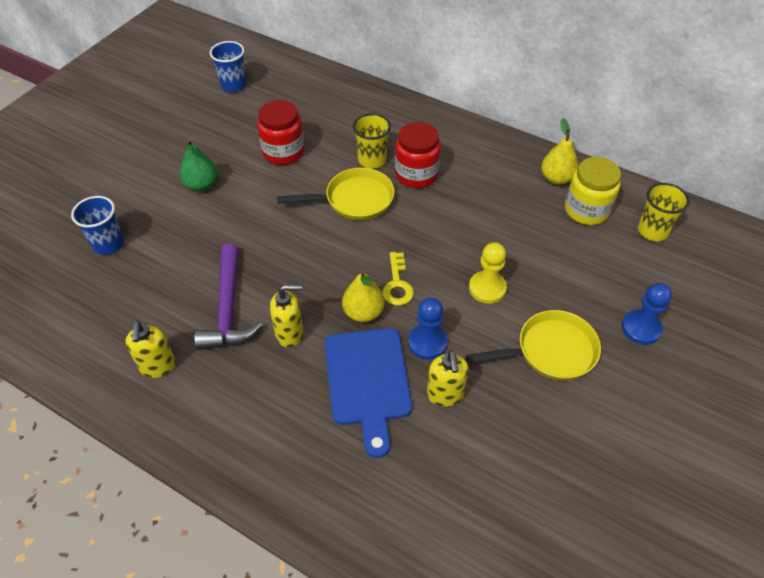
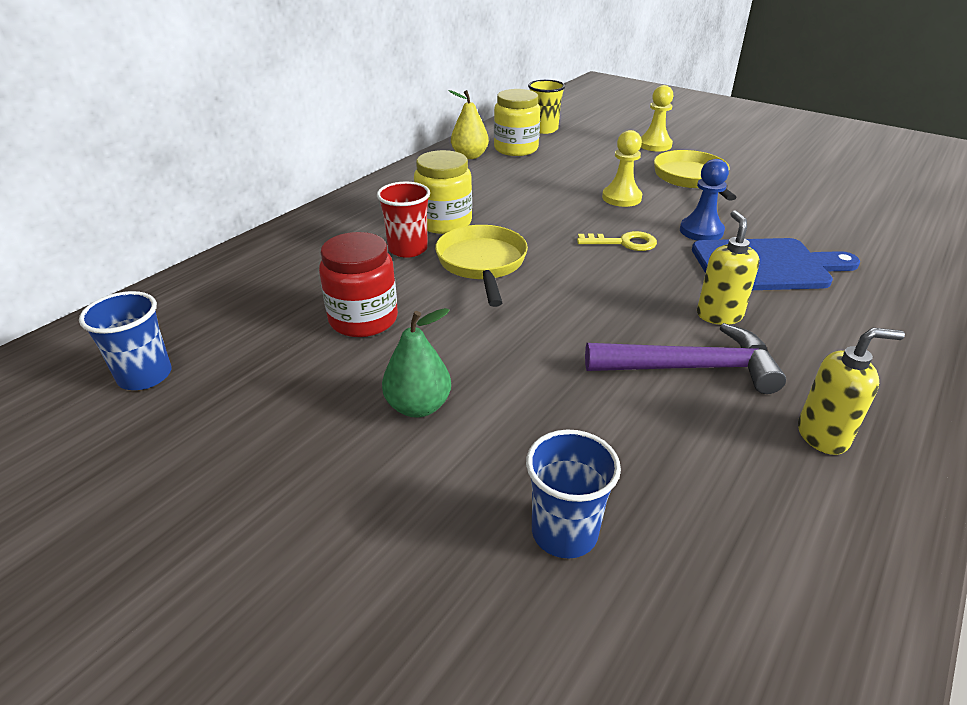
camera: 85 degrees left, 15 degrees down
yellow pear [342,270,385,322] -> none
yellow cup [353,114,391,169] -> red cup [377,181,430,258]
red jar [395,122,441,188] -> yellow jar [414,150,472,234]
yellow soap dispenser [427,350,469,407] -> none
blue pawn [622,283,672,345] -> yellow pawn [641,85,673,151]

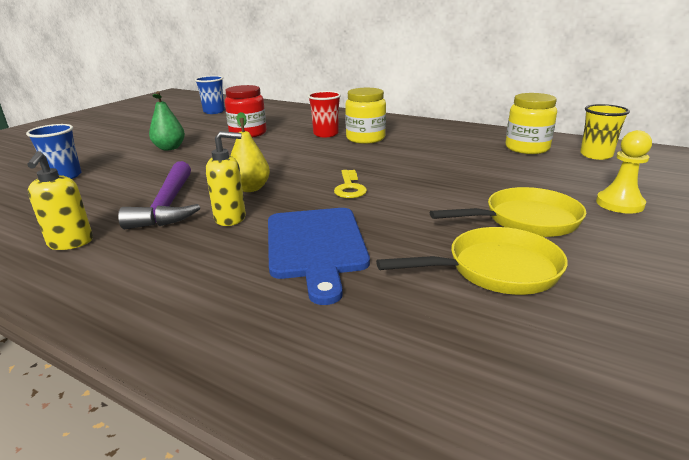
camera: 85 degrees right, 10 degrees down
yellow pan [435,225,528,307] -> yellow pan moved to [376,227,568,295]
yellow pear [449,90,489,159] -> yellow pear moved to [230,112,270,192]
yellow pawn [602,130,642,207] -> none
blue pawn [680,159,729,241] -> none

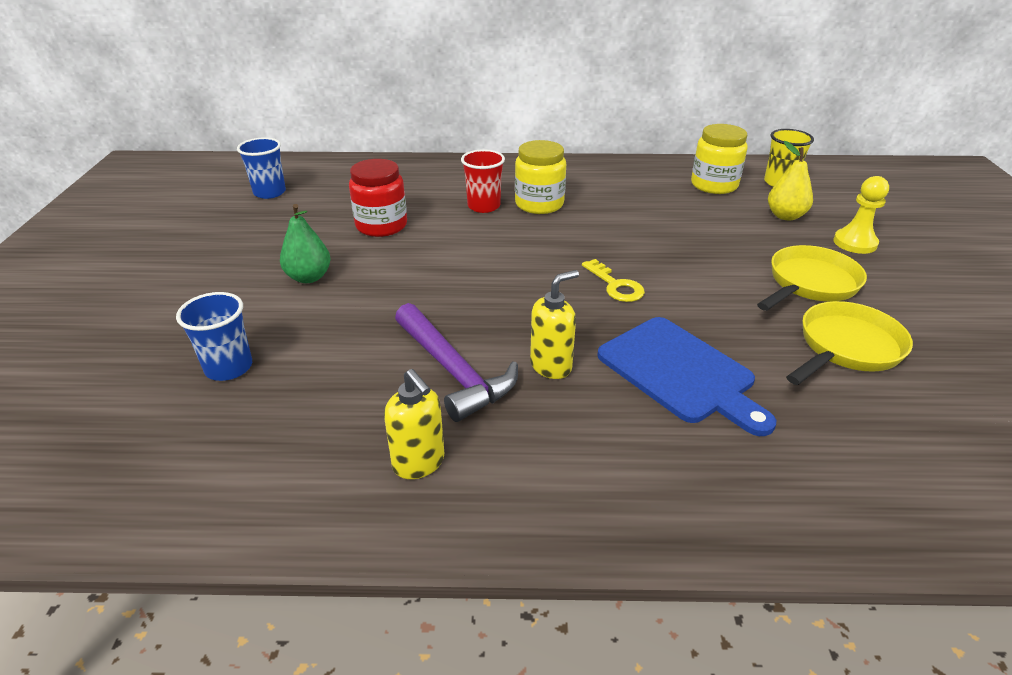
camera: 30 degrees left, 10 degrees up
yellow pear [230,112,270,192] -> yellow pear moved to [768,141,813,220]

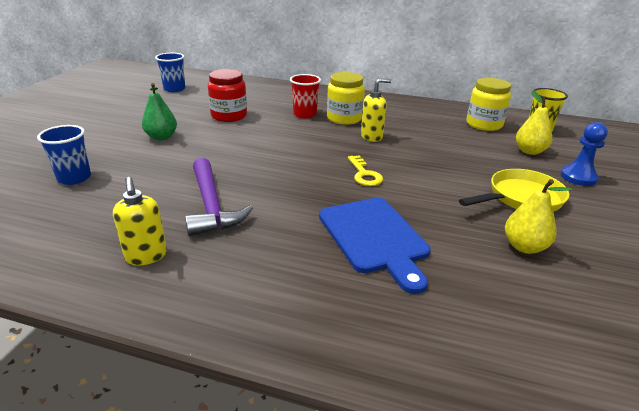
camera: 15 degrees right, 5 degrees down
yellow soap dispenser [530,270,579,379] -> yellow soap dispenser moved to [361,78,391,142]
yellow pan [786,301,913,385] -> yellow pear [505,179,572,254]
yellow pawn [833,176,889,254] -> blue pawn [561,122,608,186]

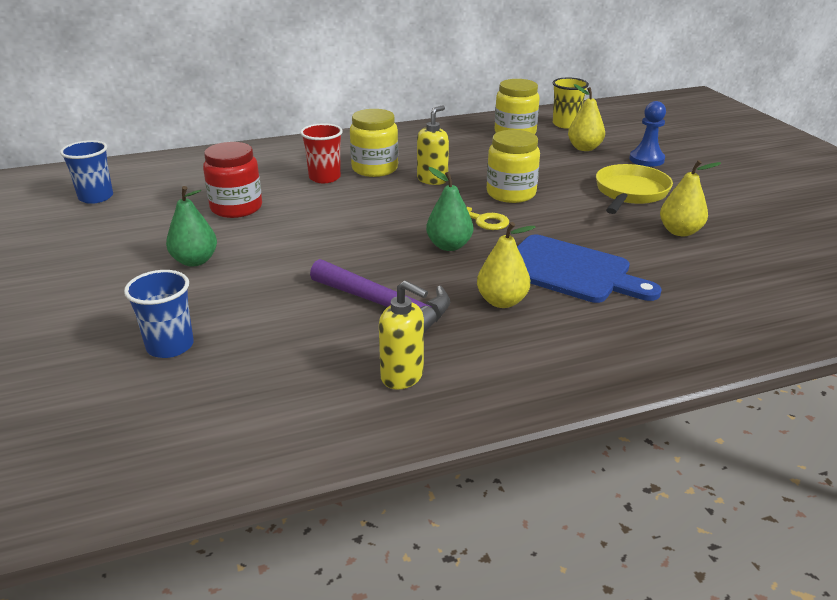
camera: 35 degrees left, 0 degrees up
none -> green pear [426,167,473,251]
none -> yellow pear [477,222,536,308]
none -> yellow jar [487,130,540,203]

